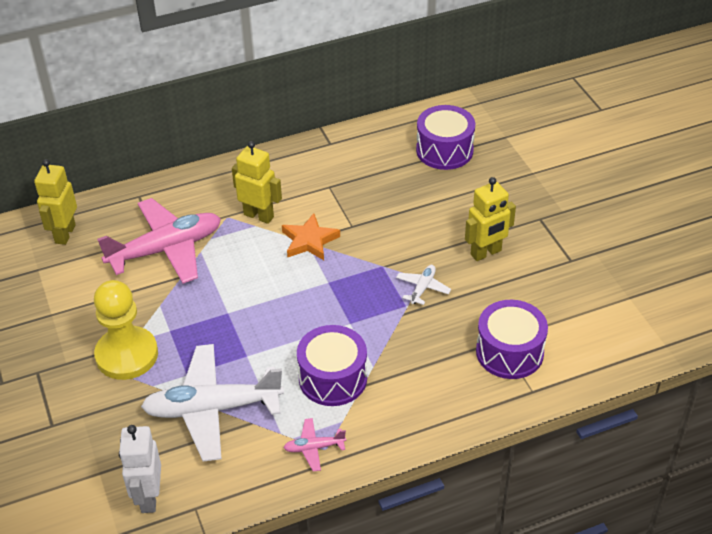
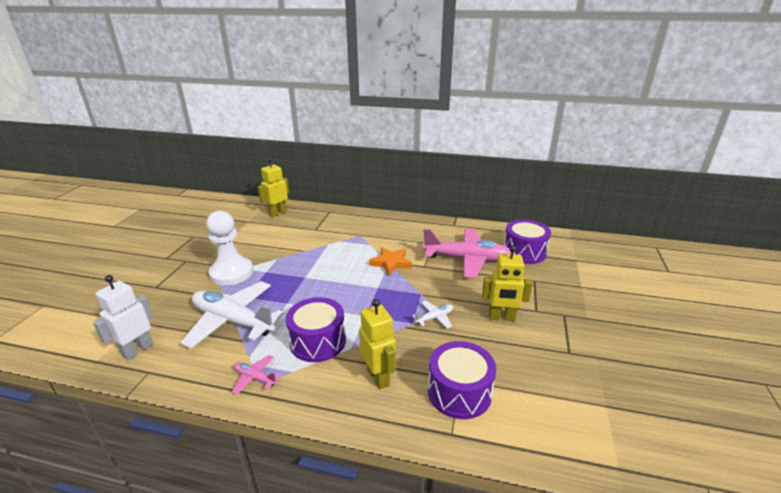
camera: 35 degrees right, 15 degrees down
yellow pawn [94,280,158,380] -> white pawn [206,211,253,285]
pink plane [97,198,221,283] -> pink plane moved to [423,229,511,278]
yellow robot [232,141,282,224] -> yellow robot moved to [359,299,396,389]

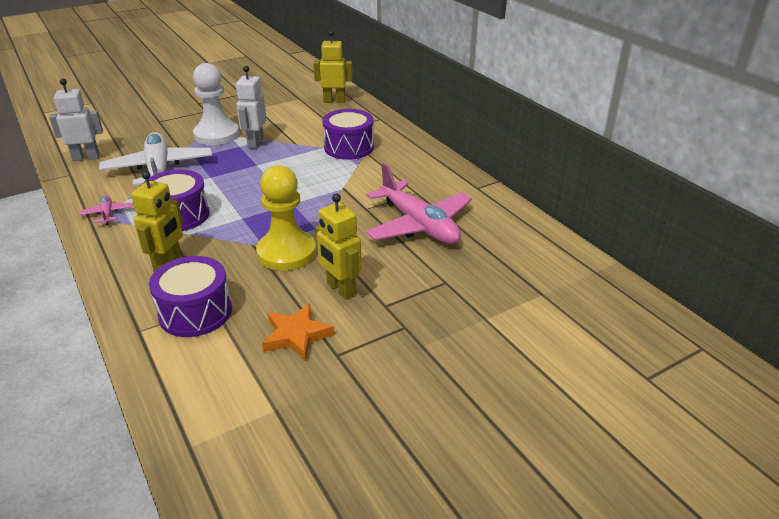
camera: 45 degrees right, 5 degrees up
orange star [369,247,412,276] -> orange star moved to [262,303,335,361]
white plane [412,301,453,329] -> yellow pawn [256,165,316,271]
purple drum [504,219,551,264] -> purple drum moved to [322,109,374,160]
none -> white robot [236,66,267,149]

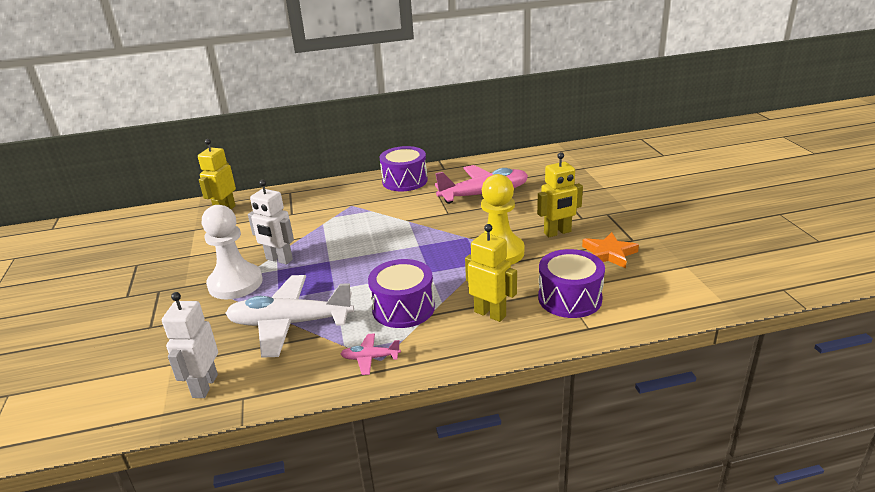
camera: 70 degrees left, 5 degrees down
purple drum [322,109,374,160] -> purple drum moved to [380,146,428,191]

